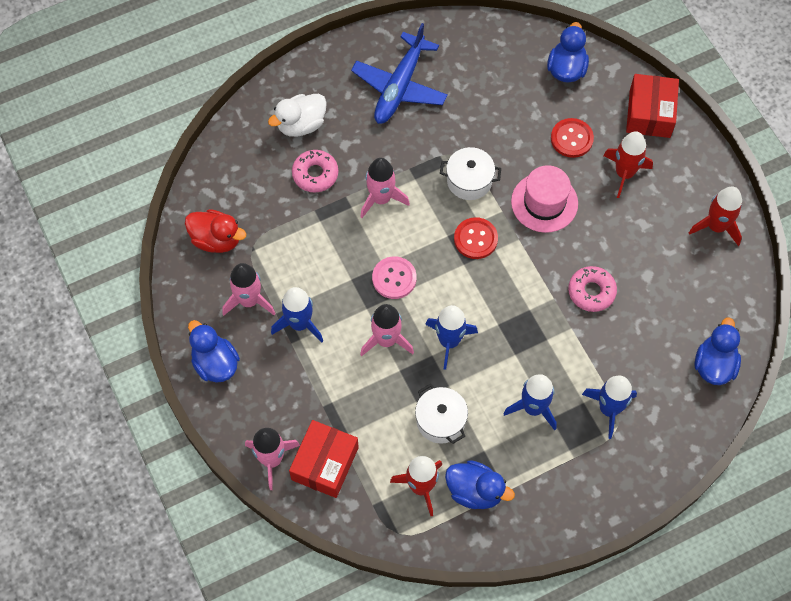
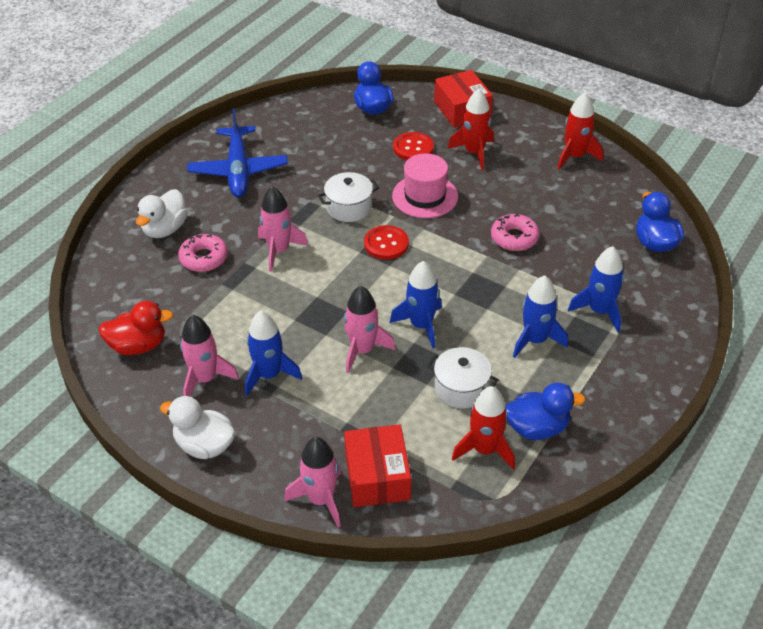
camera: 30 degrees left, 20 degrees down
blue duck [188,320,240,383] -> white duck [160,396,235,459]
pink button [372,256,417,299] -> none

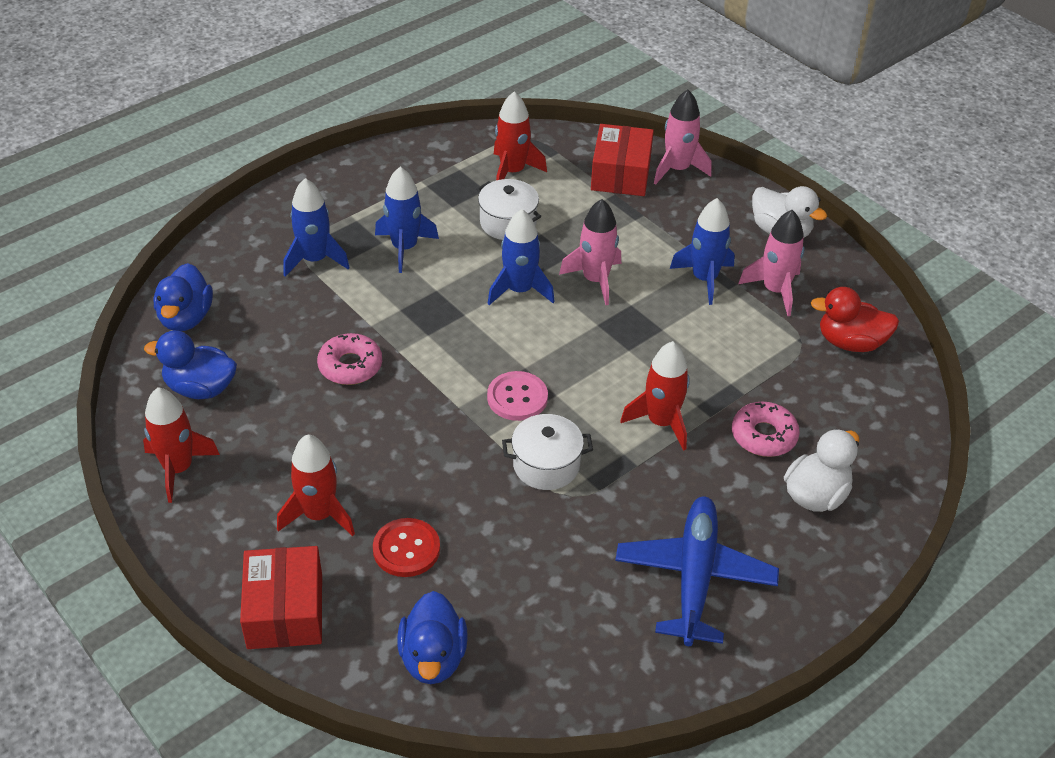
camera: 165 degrees left, 0 degrees up
pink rocket [258,186,308,272] -> red rocket [620,341,690,451]
red button [364,225,409,260] -> pink button [487,371,548,421]
pink hat [392,153,458,218] -> none
blue duck [505,383,586,440] -> blue duck moved to [144,331,237,399]

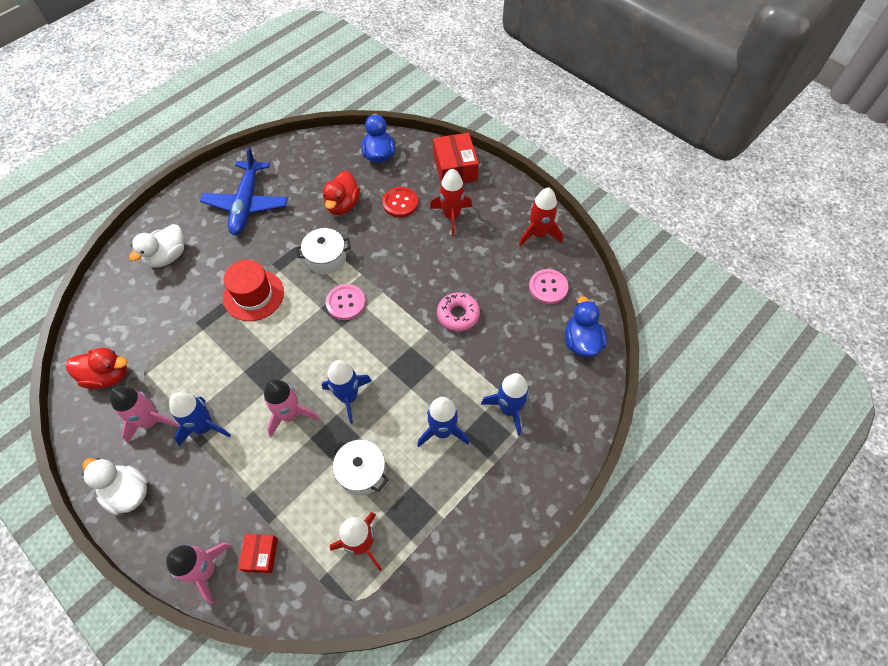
camera: 175 degrees right, 15 degrees up
blue duck [144,331,237,399] -> pink button [529,269,568,304]
red box [591,124,654,196] -> red box [238,534,278,573], size x0.57
red rocket [620,341,690,451] -> red hat [223,260,284,321]
pink donut [732,402,800,457] -> none
none -> red duck [323,171,360,215]

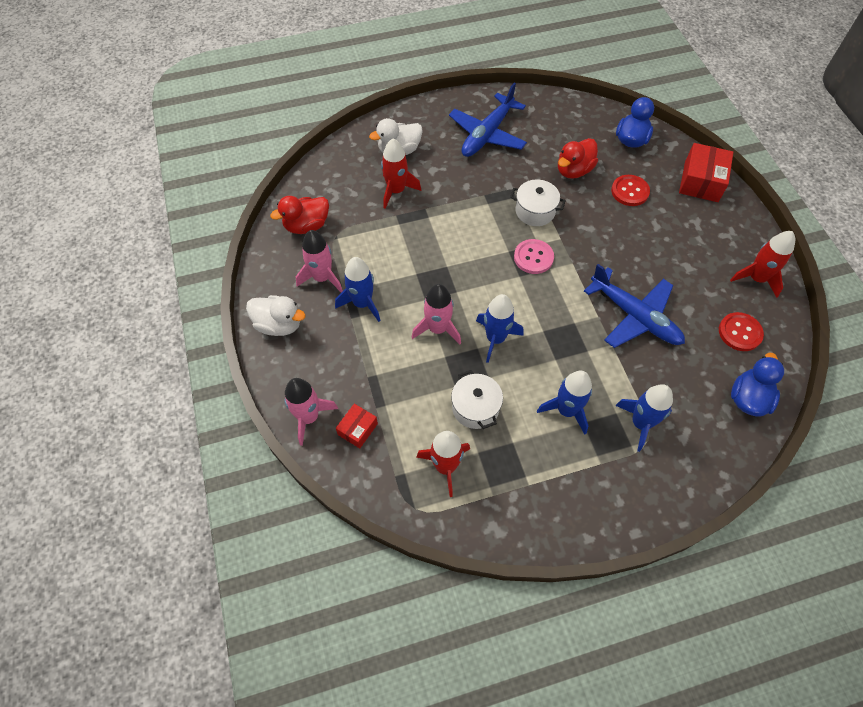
camera: 30 degrees right, 0 degrees up
red duck [66,348,127,389] -> red duck turned 120 degrees clockwise [270,196,329,234]
white duck [82,458,148,515] -> white duck turned 135 degrees clockwise [246,295,305,336]
red hat [223,260,284,321] -> none
red rocket [430,169,472,236] -> red rocket moved to [381,139,421,209]
pink donut [437,292,480,332] -> blue plane [584,264,685,348]
pink button [529,269,568,304] -> red button [719,312,764,351]

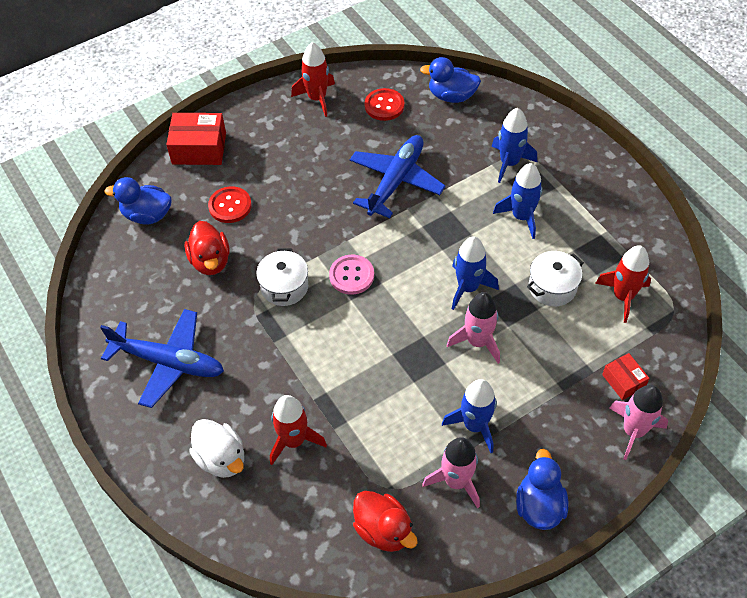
camera: 105 degrees left, 5 degrees down
white duck [246,295,305,336] -> blue duck [516,449,568,530]
red box [336,404,378,448] -> red box turned 45 degrees clockwise [602,353,650,400]
red duck [558,138,598,179] -> red duck turned 45 degrees clockwise [185,221,230,275]

